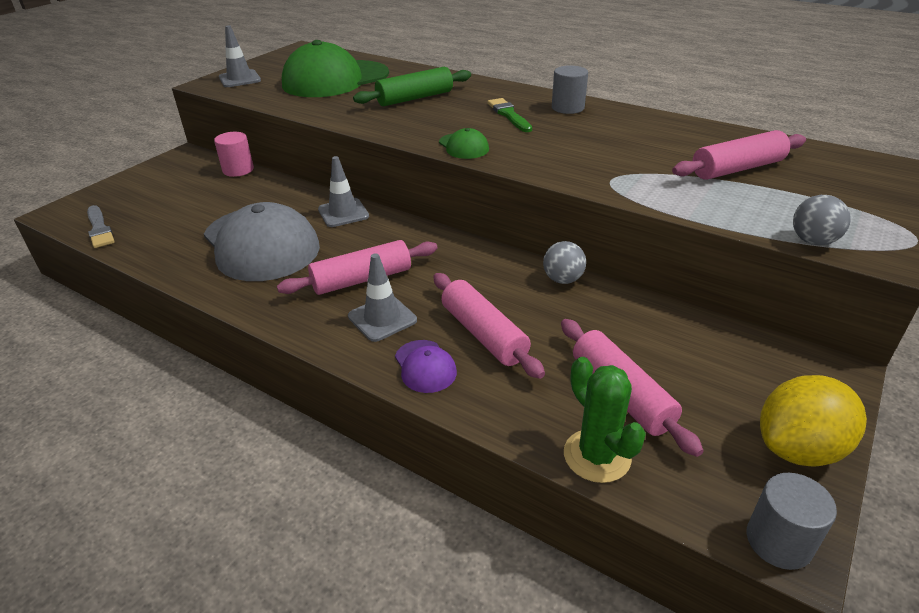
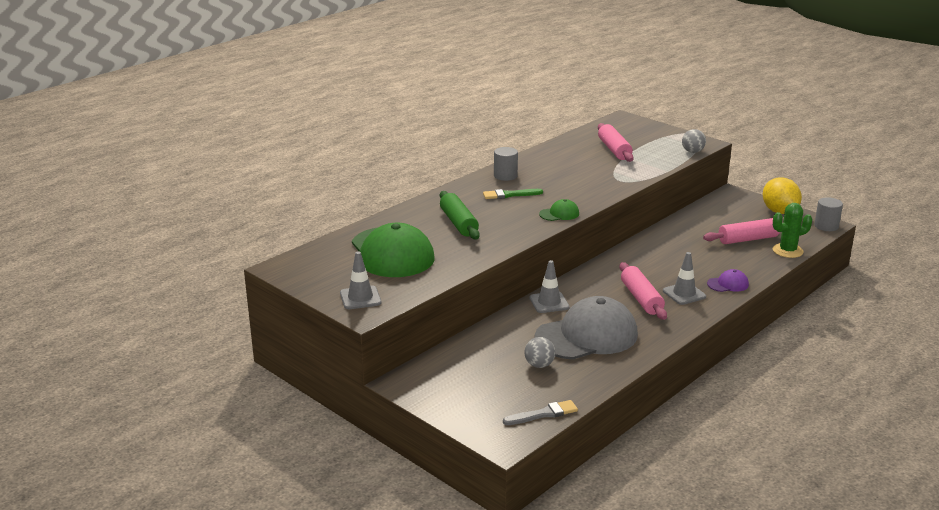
camera: 80 degrees left, 10 degrees down
pink cylinder [214,132,254,177] -> none
pink rolling pin [433,273,545,379] -> none
grey ball [543,241,586,284] -> grey ball moved to [525,337,555,368]

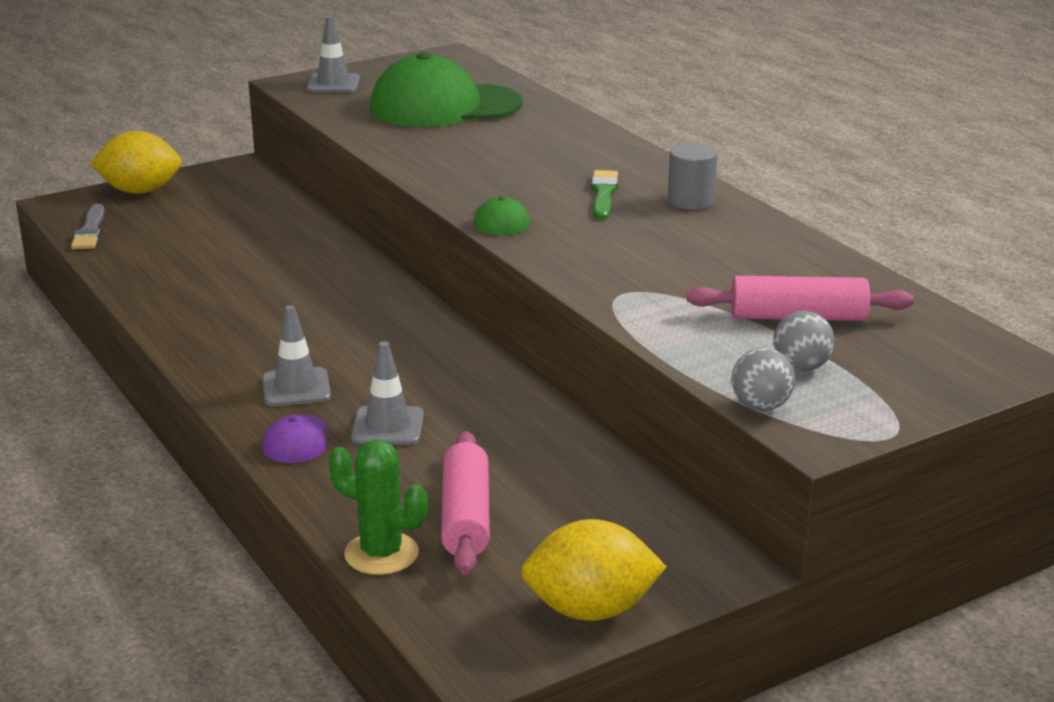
camera: 105 degrees right, 0 degrees up
green rolling pin [440,191,480,239] -> none
grey ball [525,337,555,368] -> grey ball moved to [773,311,835,371]
grey traffic cone [529,260,570,313] -> grey traffic cone moved to [351,341,424,445]
grey cap [535,296,638,360] -> none
pink rolling pin [619,262,667,320] -> none
green cactus [773,203,812,258] -> green cactus turned 60 degrees counterclockwise [329,440,428,575]
grey cylinder [814,197,843,231] -> none
none -> yellow lemon [89,131,182,194]

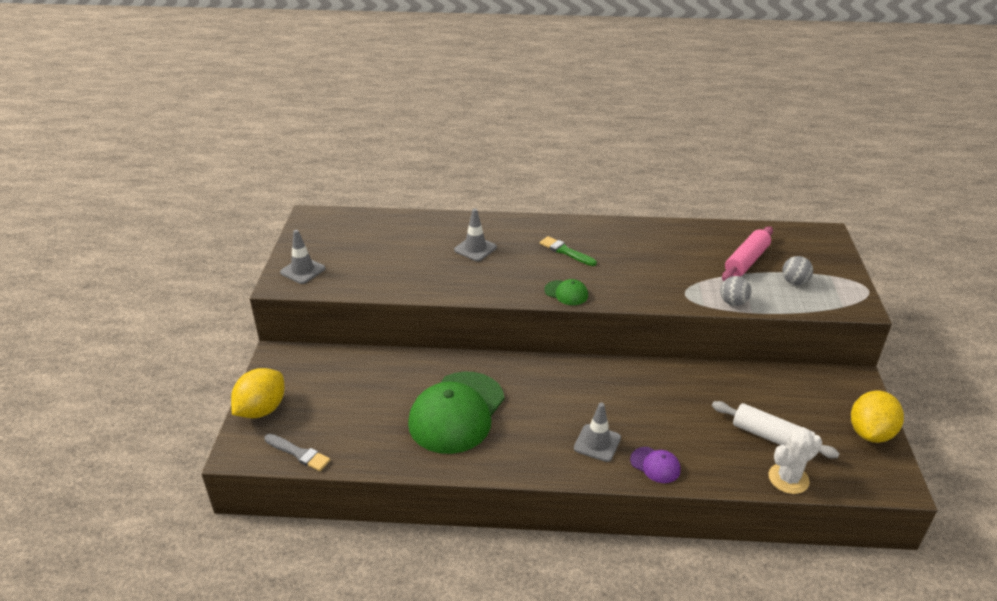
camera: 55 degrees left, 10 degrees up
green cactus [329,440,428,575] -> white cactus [768,427,822,494]
grey traffic cone [351,341,424,445] -> grey traffic cone moved to [454,209,497,261]
green cap [370,52,522,127] -> green cap moved to [408,371,504,454]
pink rolling pin [441,431,490,574] -> white rolling pin [712,401,840,458]
grey cylinder [668,143,717,210] -> none
grey ball [731,348,795,411] -> grey ball moved to [720,276,751,306]

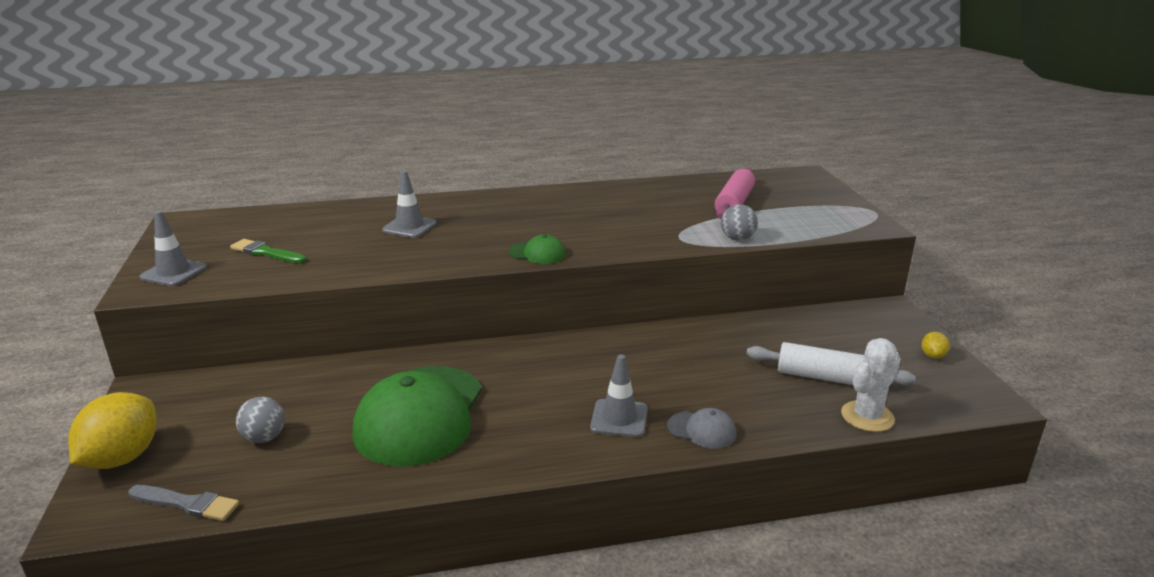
camera: 15 degrees left, 10 degrees down
green brush [540,236,597,266] -> green brush moved to [230,239,306,264]
purple cap [630,447,681,483] -> grey cap [667,408,736,449]
grey ball [782,256,813,285] -> grey ball moved to [236,397,285,443]
yellow lemon [851,391,904,443] -> yellow lemon [922,332,950,359], size x0.44

